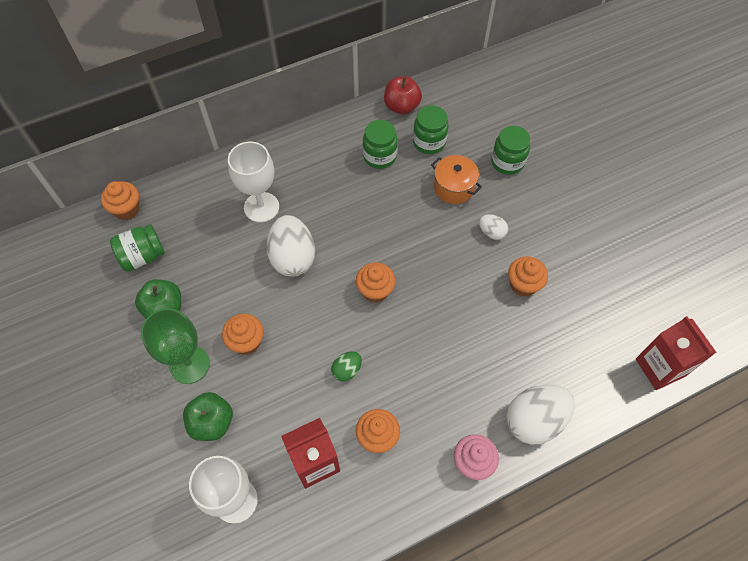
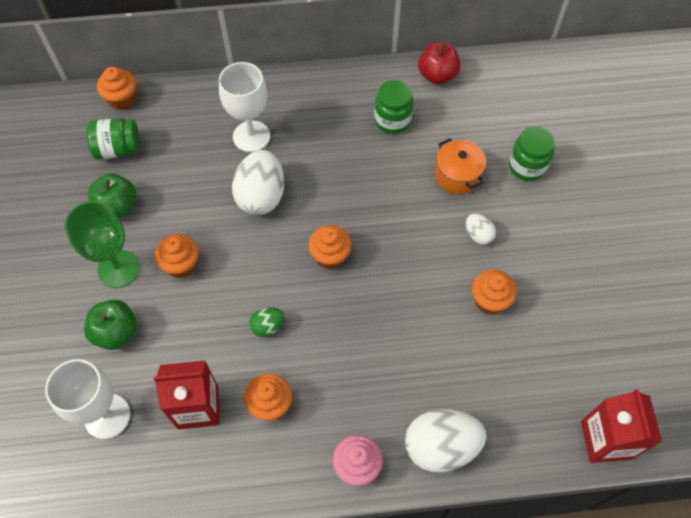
camera: 20 degrees right, 0 degrees up
green jar [413,105,449,154] -> none

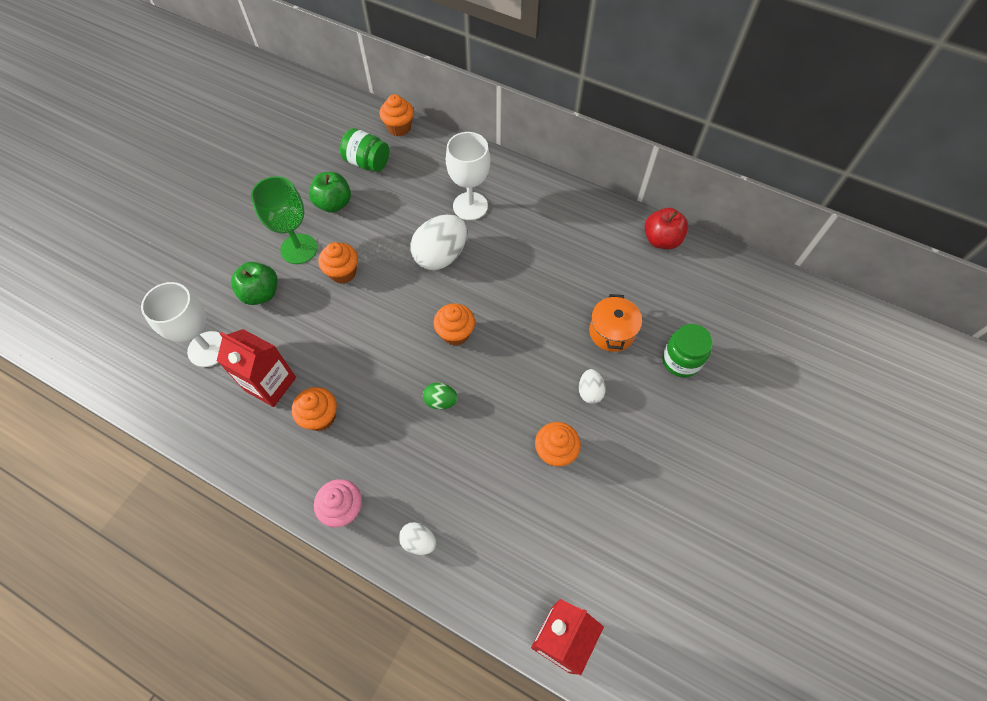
camera: 35 degrees right, 0 degrees up
green egg [249,307,285,337] -> green egg moved to [423,383,458,410]
green jar [374,80,414,134] -> none
white egg [405,409,486,473] -> white egg [399,522,436,555], size x0.50

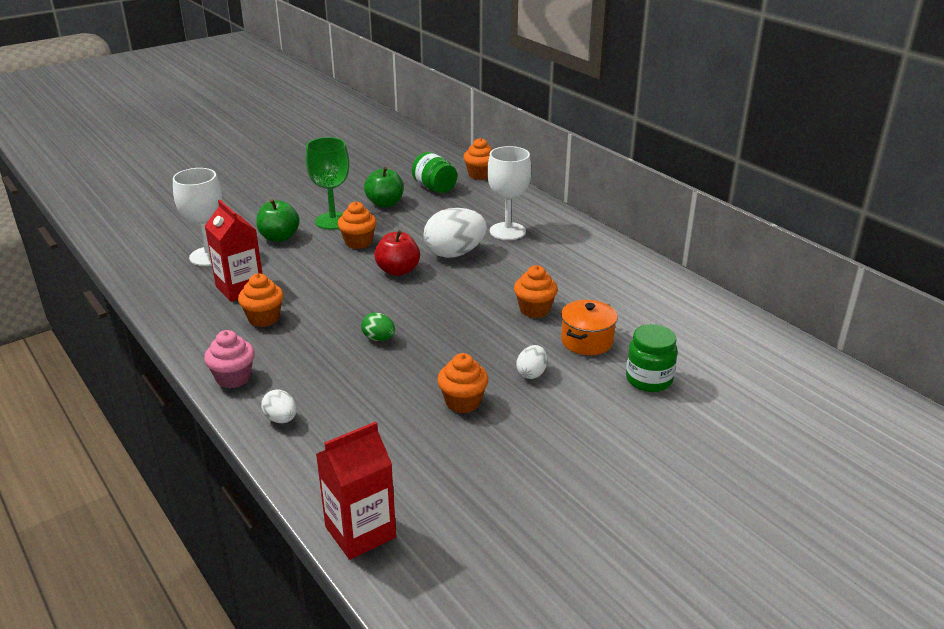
camera: 25 degrees right, 30 degrees down
orange cupcake [434,304,475,346] -> orange cupcake moved to [514,265,558,318]
red apple [645,208,688,249] -> red apple moved to [374,230,420,276]

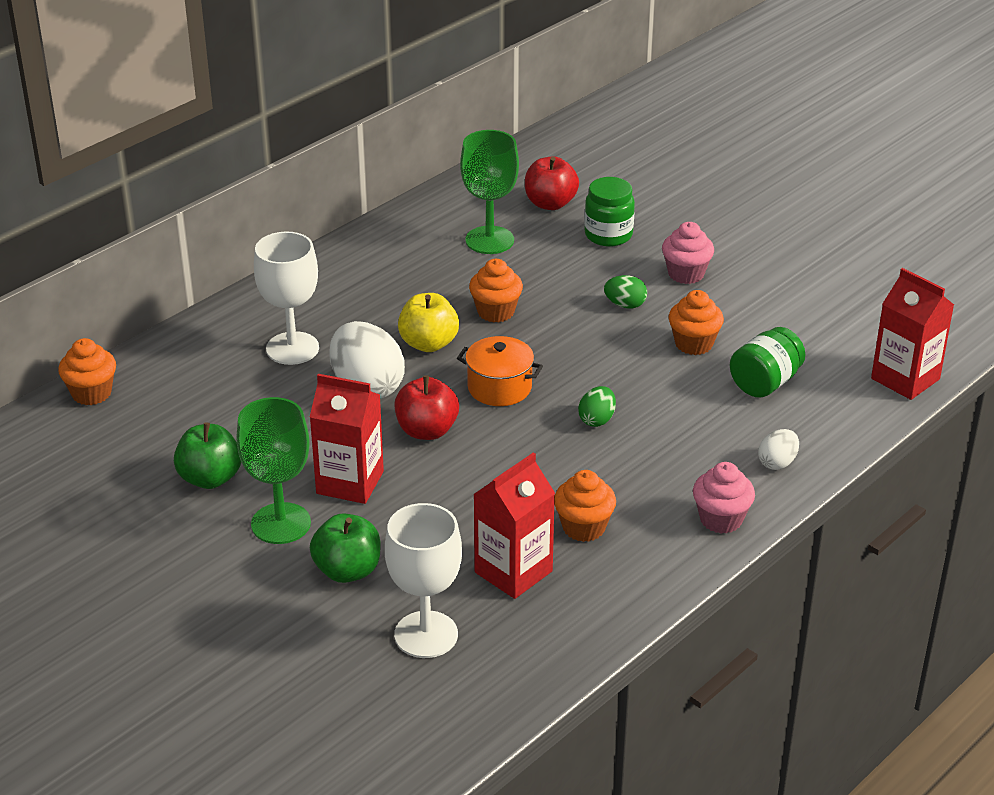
camera: 100 degrees left, 5 degrees up
orange cupcake [338,201,377,249] -> red carton [310,374,384,504]
green jar [412,152,457,193] -> green jar moved to [730,327,805,398]
white egg [516,345,547,379] -> green egg [604,275,647,309]
orange pot [561,300,618,355] -> orange pot moved to [457,336,543,406]
none -> yellow apple [398,293,459,352]
none -> green goblet [460,130,519,254]
none -> red apple [525,156,579,210]
none -> pink cupcake [662,222,714,284]

